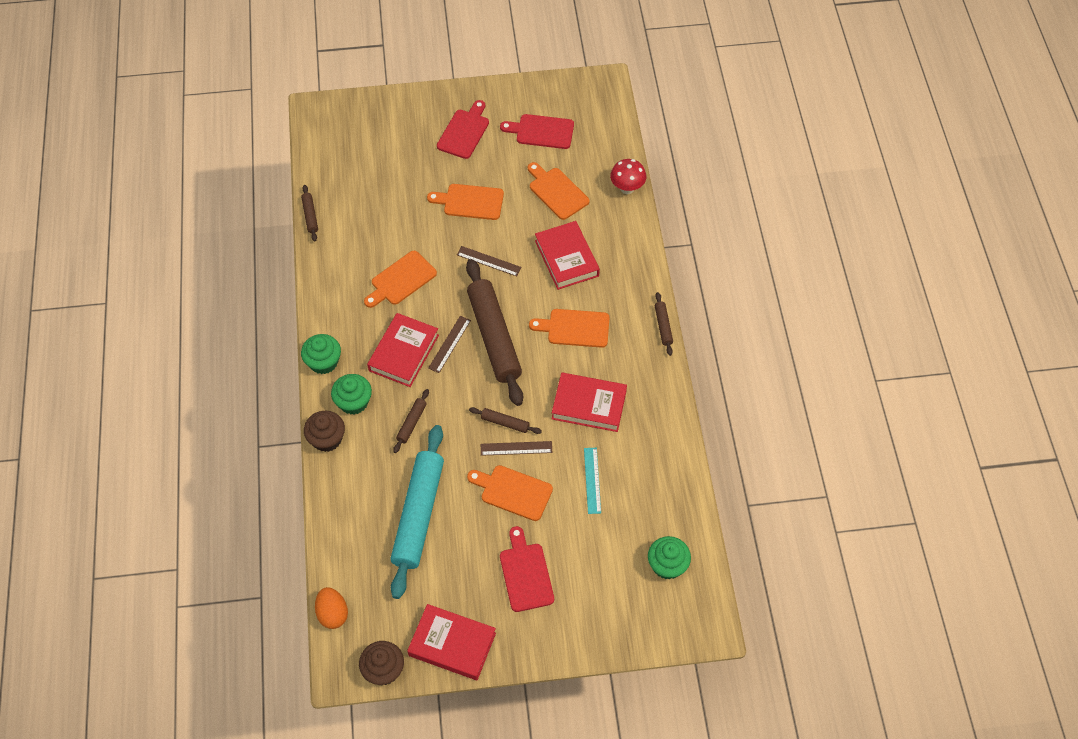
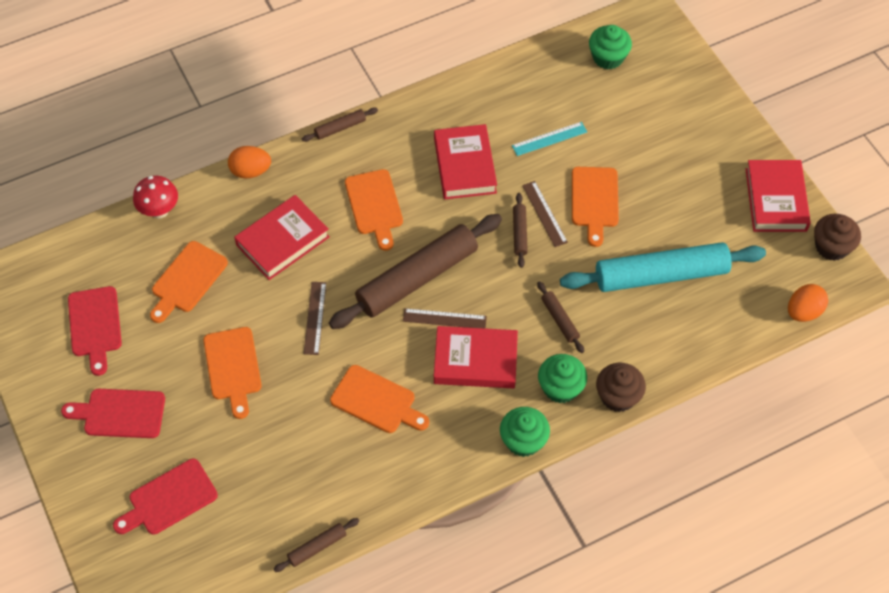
camera: 110 degrees left, 0 degrees up
brown rolling pin [393,389,429,453] -> brown rolling pin turned 60 degrees clockwise [537,281,584,353]
red cutting board [500,526,554,612] -> red cutting board moved to [113,459,218,535]
none -> orange egg [228,146,271,178]

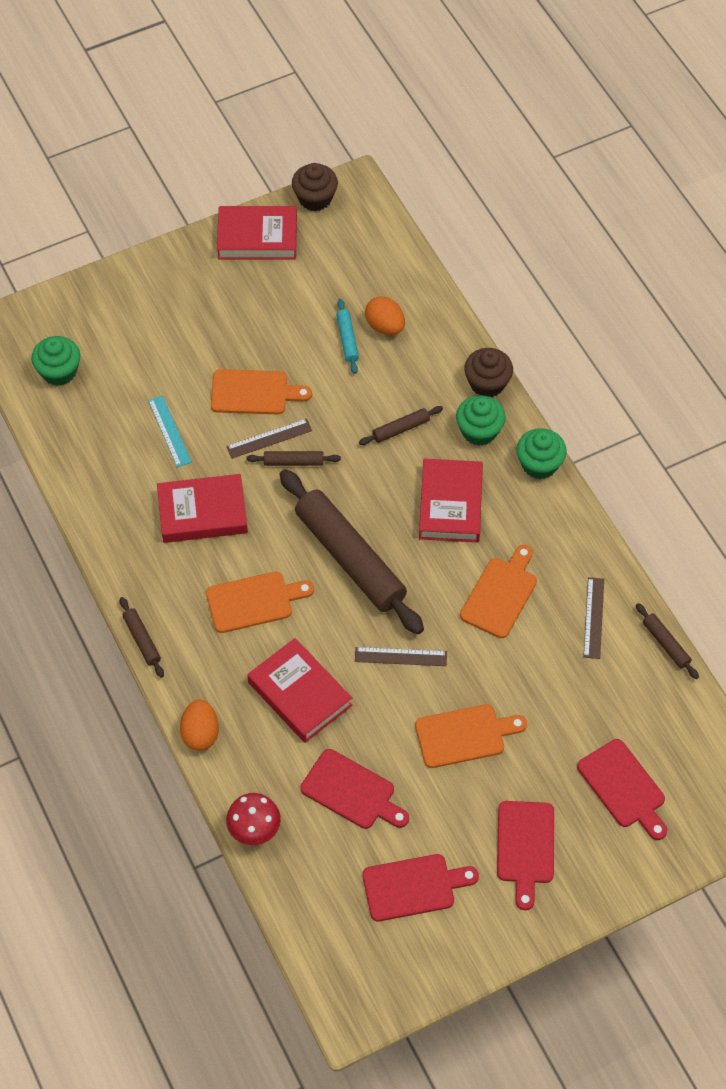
camera: 90 degrees left, 0 degrees up
orange cutting board [150,241,228,323] -> red cutting board [301,749,409,829]
brown ruler [403,308,487,328] -> brown ruler moved to [583,577,604,659]
turquoise rolling pin [560,242,766,292] -> turquoise rolling pin [336,299,359,374], size x0.42
orange egg [788,284,828,322] -> orange egg moved to [365,296,405,335]

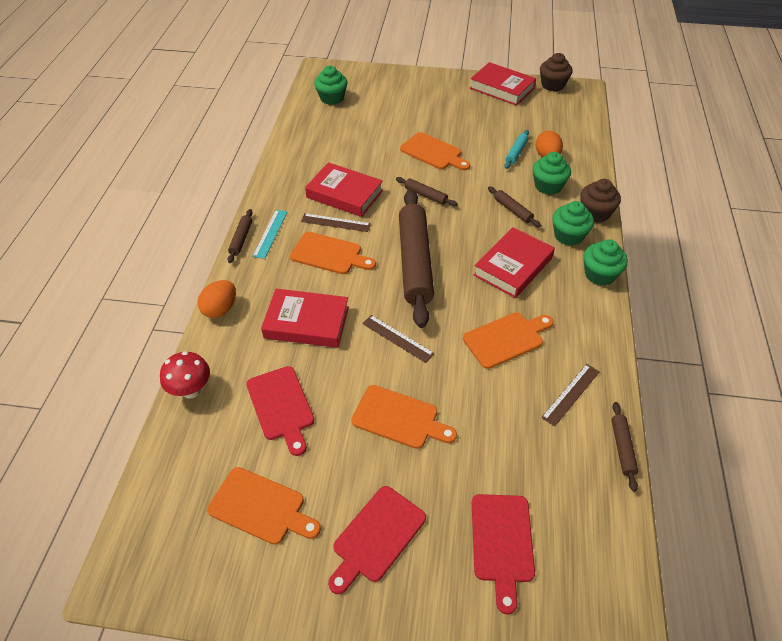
camera: 35 degrees right, 10 degrees down
turquoise ruler [148,395,192,467] -> turquoise ruler moved to [252,210,288,259]
brown ruler [226,419,312,459] -> brown ruler moved to [301,213,371,232]
red book [247,638,352,743] -> red book turned 75 degrees counterclockwise [261,289,349,348]
brown rolling pin [359,406,443,445] -> brown rolling pin turned 45 degrees clockwise [488,186,541,227]
red cutting board [363,854,479,921] -> orange cutting board [207,467,321,545]
none -> green cupcake [533,152,571,195]

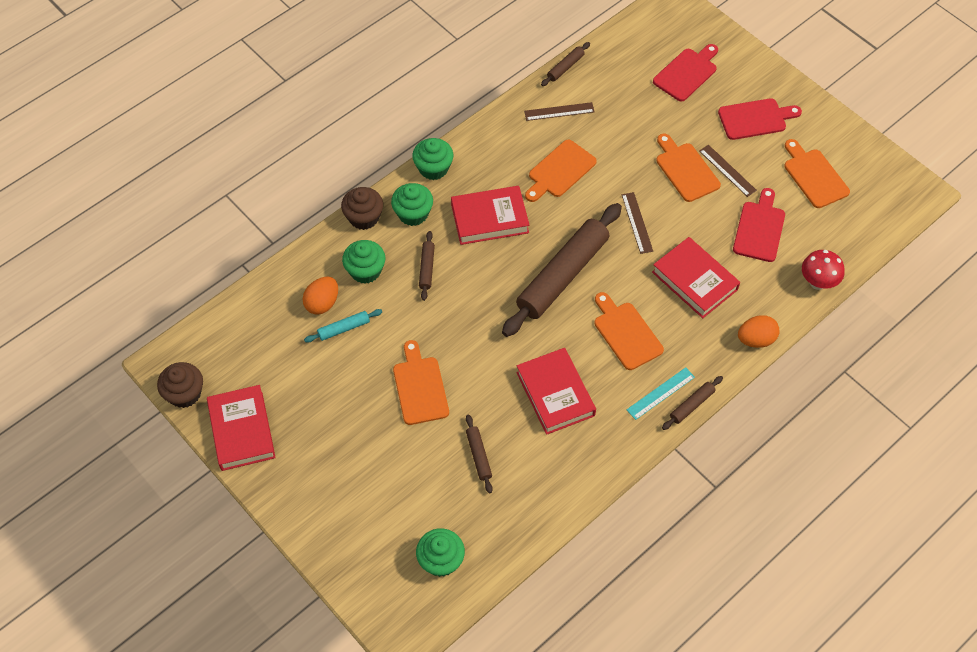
camera: 140 degrees left, 10 degrees up
brown ruler [301,213,371,232] -> brown ruler moved to [699,145,757,197]
brown rolling pin [396,177,458,206] -> brown rolling pin moved to [466,415,493,493]
orange cutting board [463,312,554,369] -> orange cutting board turned 60 degrees counterclockwise [525,140,597,202]

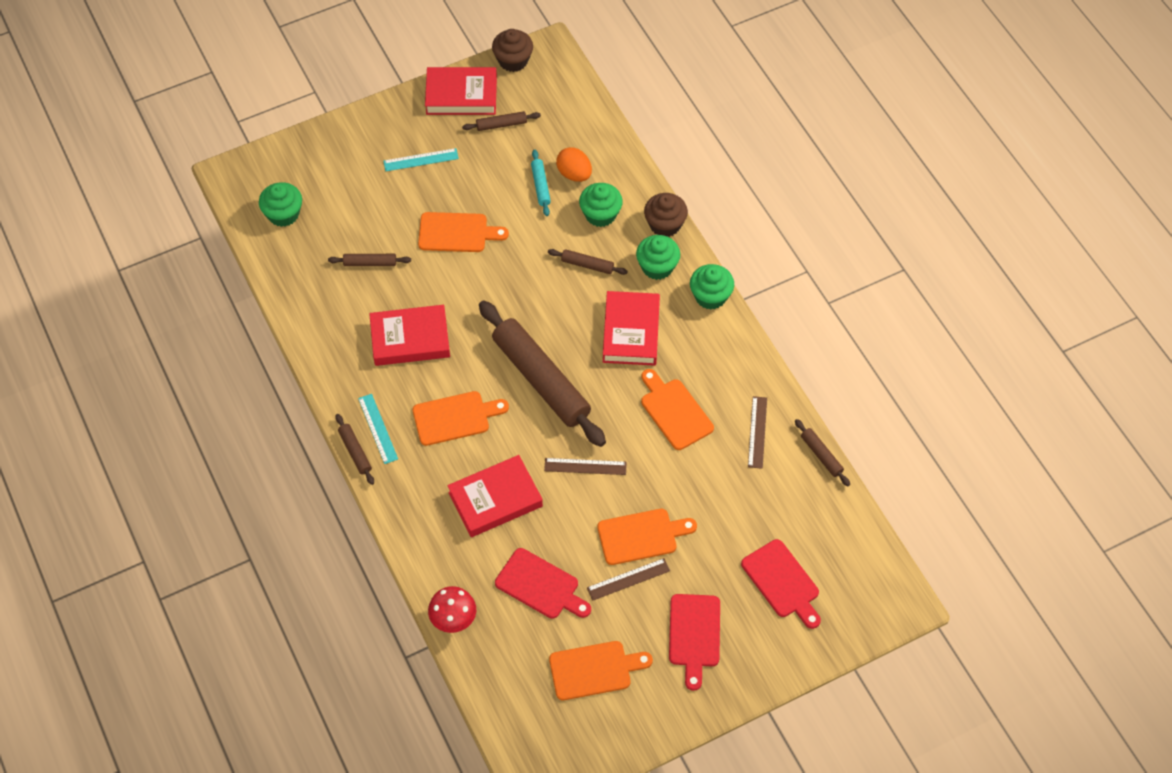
camera: 105 degrees right, 0 degrees up
orange egg [738,315,779,348] -> none
none -> turquoise ruler [383,148,459,171]
none -> brown rolling pin [462,111,541,131]

